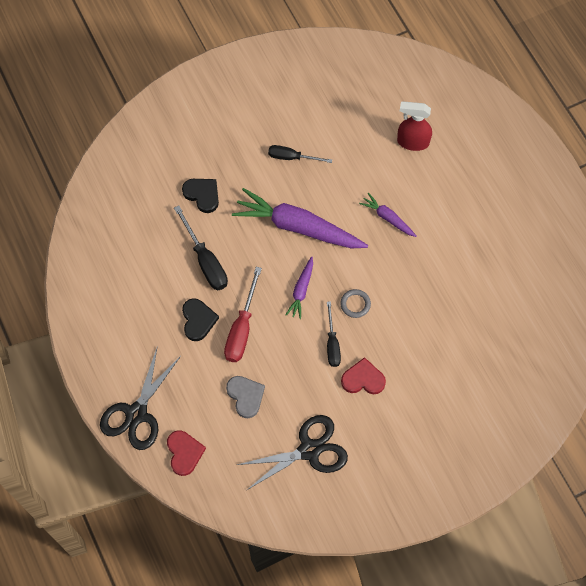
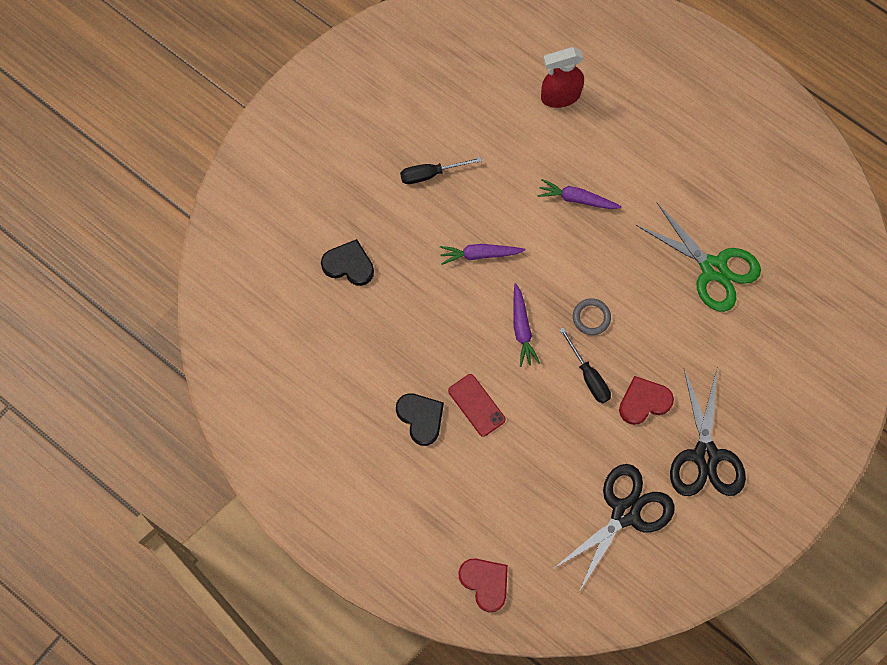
camera: 25 degrees left, 5 degrees up
black scissors [100,346,181,450] -> black scissors moved to [670,367,746,496]
black screwdriver [174,205,228,290] -> none
red screwdriver [224,267,262,362] -> red phone [448,374,506,437]
grey heart [226,376,265,418] -> none
purple carrot [232,188,368,248] -> purple carrot [440,244,526,265], size x0.48
none -> green scissors [636,202,761,312]

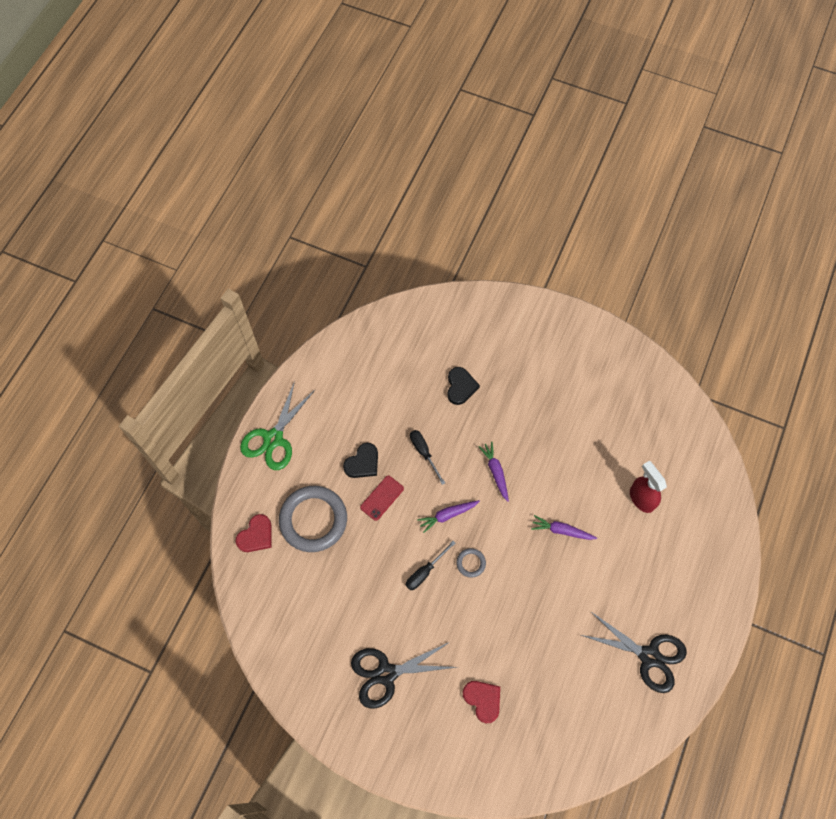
camera: 75 degrees right, 5 degrees down
black screwdriver [400,157,482,184] -> black screwdriver moved to [410,430,445,485]
purple carrot [537,179,622,209] -> purple carrot turned 75 degrees counterclockwise [531,515,597,540]
black scissors [553,464,675,592] -> black scissors moved to [581,611,687,693]
red heart [619,376,674,425] -> red heart moved to [463,681,500,723]
green scissors [636,202,761,312] -> green scissors moved to [240,381,315,470]
none -> grey ring [279,486,347,552]

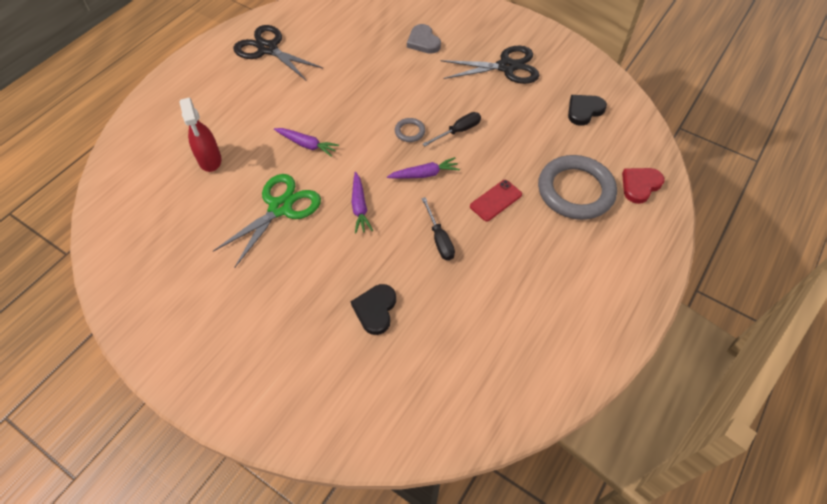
camera: 170 degrees left, 10 degrees down
green scissors [240,381,315,470] -> green scissors moved to [213,174,321,268]
black heart [343,443,378,478] -> black heart moved to [568,95,607,126]
red heart [463,681,500,723] -> grey heart [407,24,441,54]

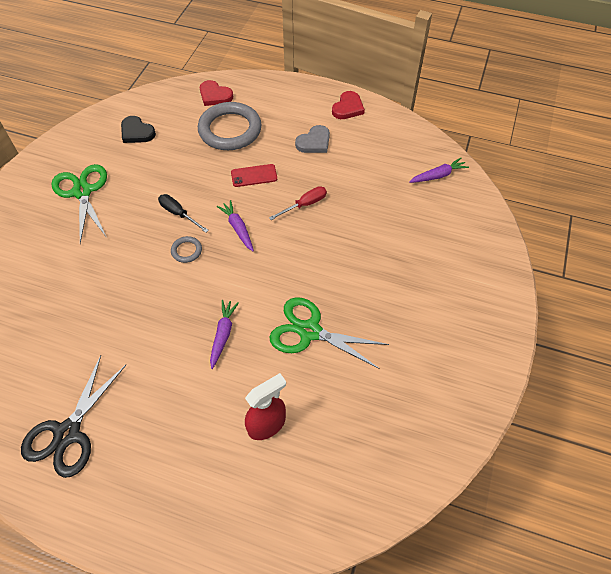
camera: 105 degrees left, 0 degrees up
purple carrot [351,172,373,234] -> purple carrot moved to [409,158,469,183]
black heart [351,284,396,335] -> none
grey heart [407,24,441,54] -> grey heart moved to [295,125,330,153]
black screwdriver [421,197,455,260] -> red screwdriver [269,186,327,220]
black scissors [441,45,540,84] -> green scissors [52,164,107,243]
red phone [470,180,522,221] -> red phone turned 45 degrees counterclockwise [231,164,277,187]
none -> red heart [332,91,365,119]

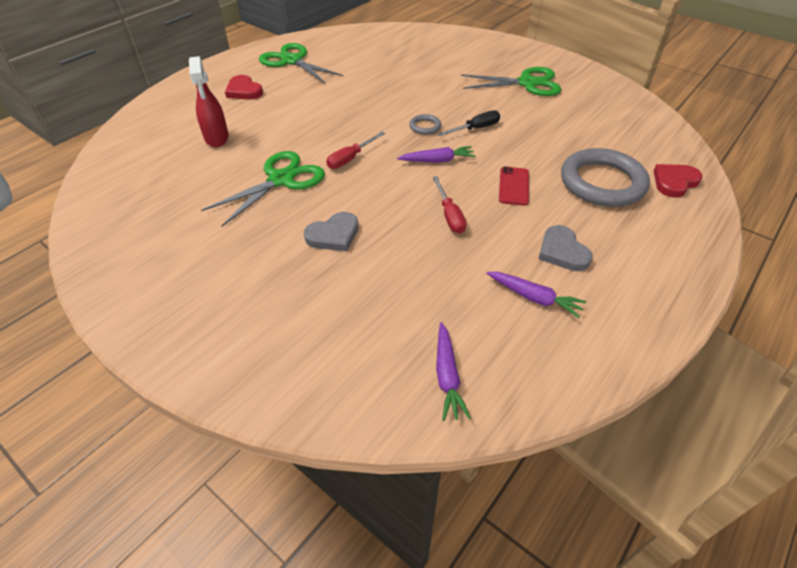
camera: 110 degrees right, 10 degrees down
black scissors [21,355,126,478] -> green scissors [259,43,343,83]
black heart [121,116,156,143] -> none
purple carrot [210,300,239,369] -> purple carrot moved to [486,272,586,318]
red heart [332,91,365,119] -> red heart moved to [225,75,263,100]
none -> grey heart [304,212,359,251]
none -> red screwdriver [326,132,385,169]

